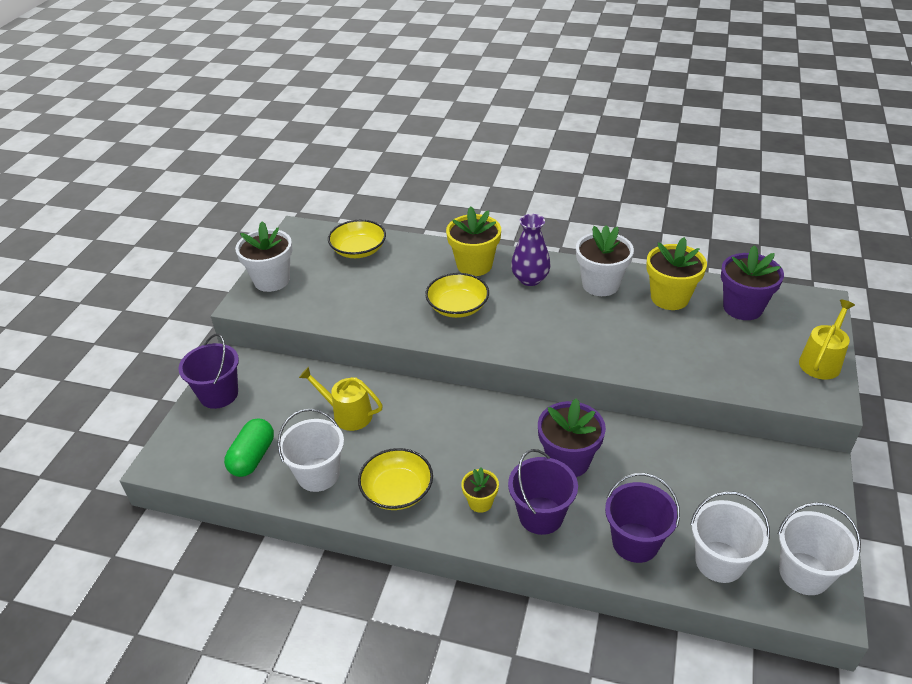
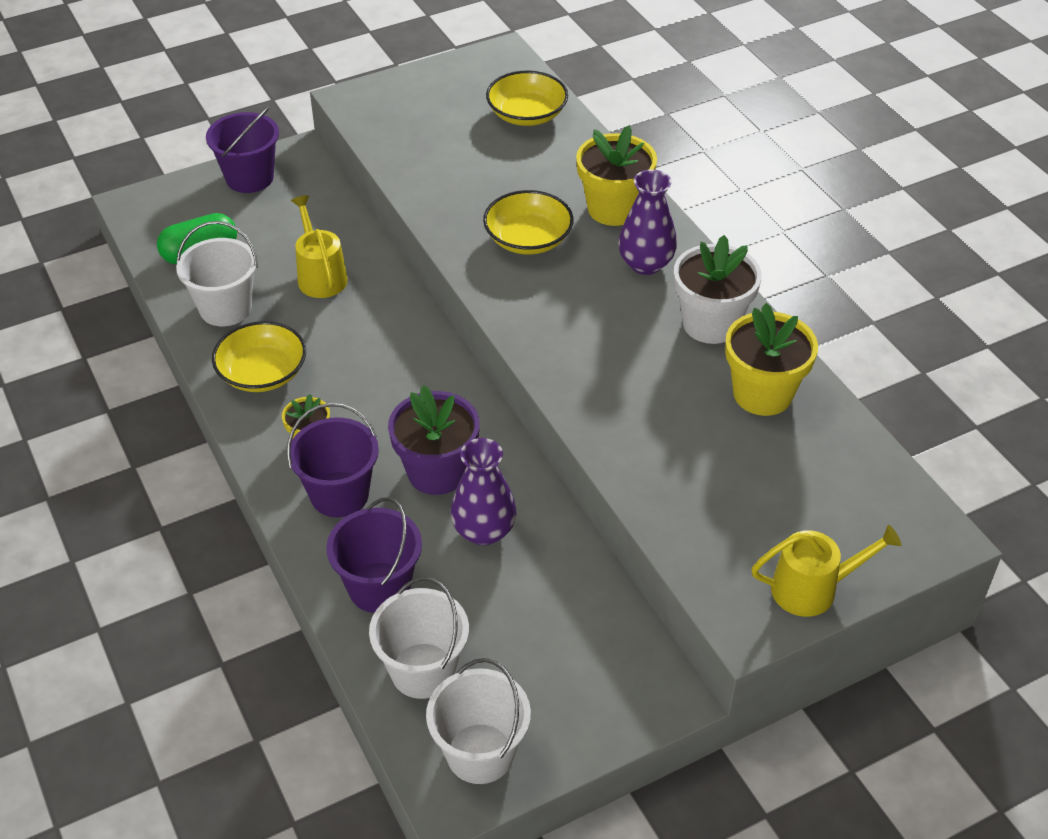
camera: 45 degrees right, 5 degrees up
white flower pot [235,221,292,292] -> none
purple flower pot [721,245,784,320] -> none
none -> purple vase [451,438,516,545]

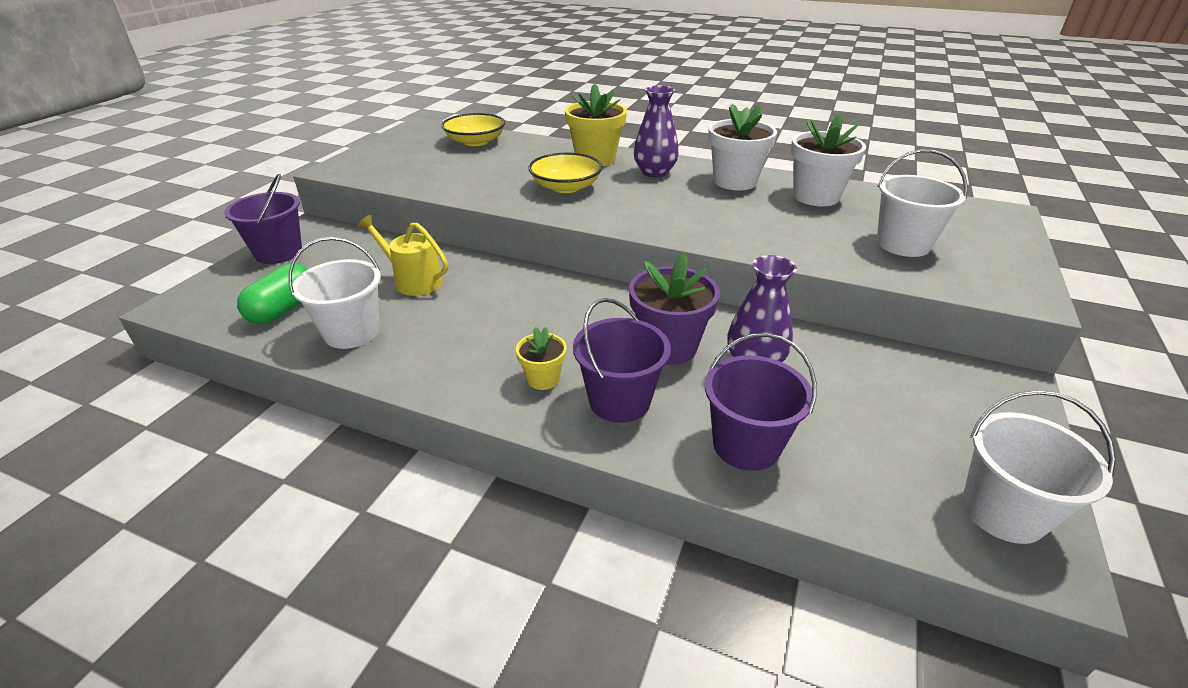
camera: 40 degrees left, 10 degrees down
yellow bowl [212,321,306,392] -> none
white bucket [369,577,469,699] -> white bucket moved to [877,149,968,257]
yellow flower pot [725,303,818,416] -> white flower pot [791,114,866,206]
yellow watering can [752,525,902,617] -> none

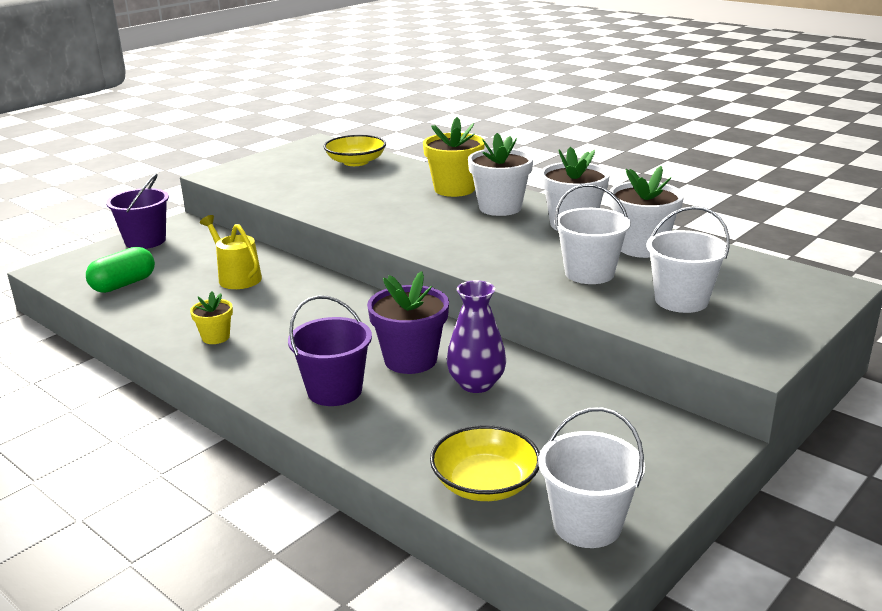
camera: 20 degrees right, 10 degrees down
white bucket [288,237,381,349] -> white bucket moved to [555,184,631,284]
yellow flower pot [516,327,567,390] -> yellow flower pot moved to [190,291,233,344]
yellow bowl [528,153,603,193] -> yellow bowl moved to [430,425,540,501]
purple vase [634,86,679,178] -> white flower pot [468,133,533,216]
purple bucket [705,333,817,471] -> none

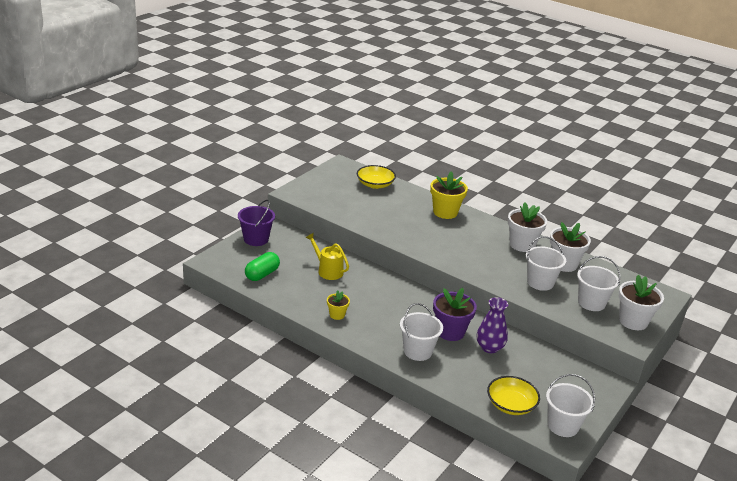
camera: 10 degrees left, 5 degrees up
purple bucket [288,295,372,406] -> white bucket [400,303,443,361]
white flower pot [468,133,533,216] -> white flower pot moved to [618,275,664,330]

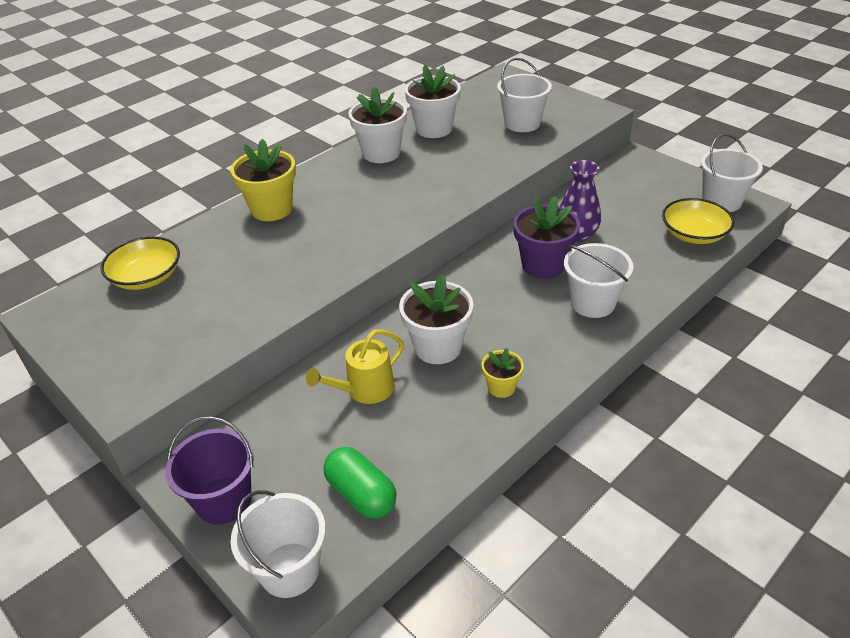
camera: 75 degrees left, 10 degrees up
white bucket [526,236,566,291] -> white bucket moved to [231,490,326,598]
white flower pot [618,275,664,330] -> white flower pot moved to [399,274,474,364]

